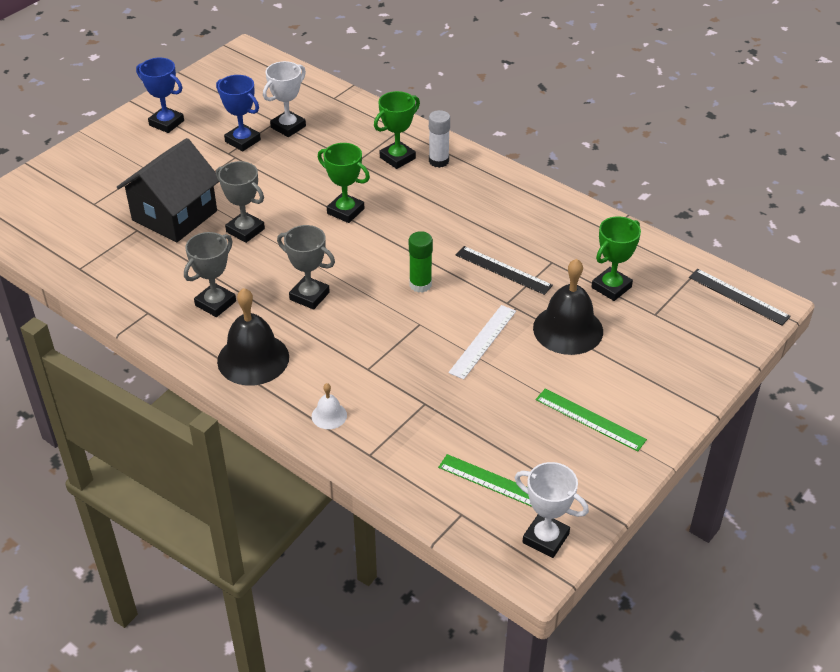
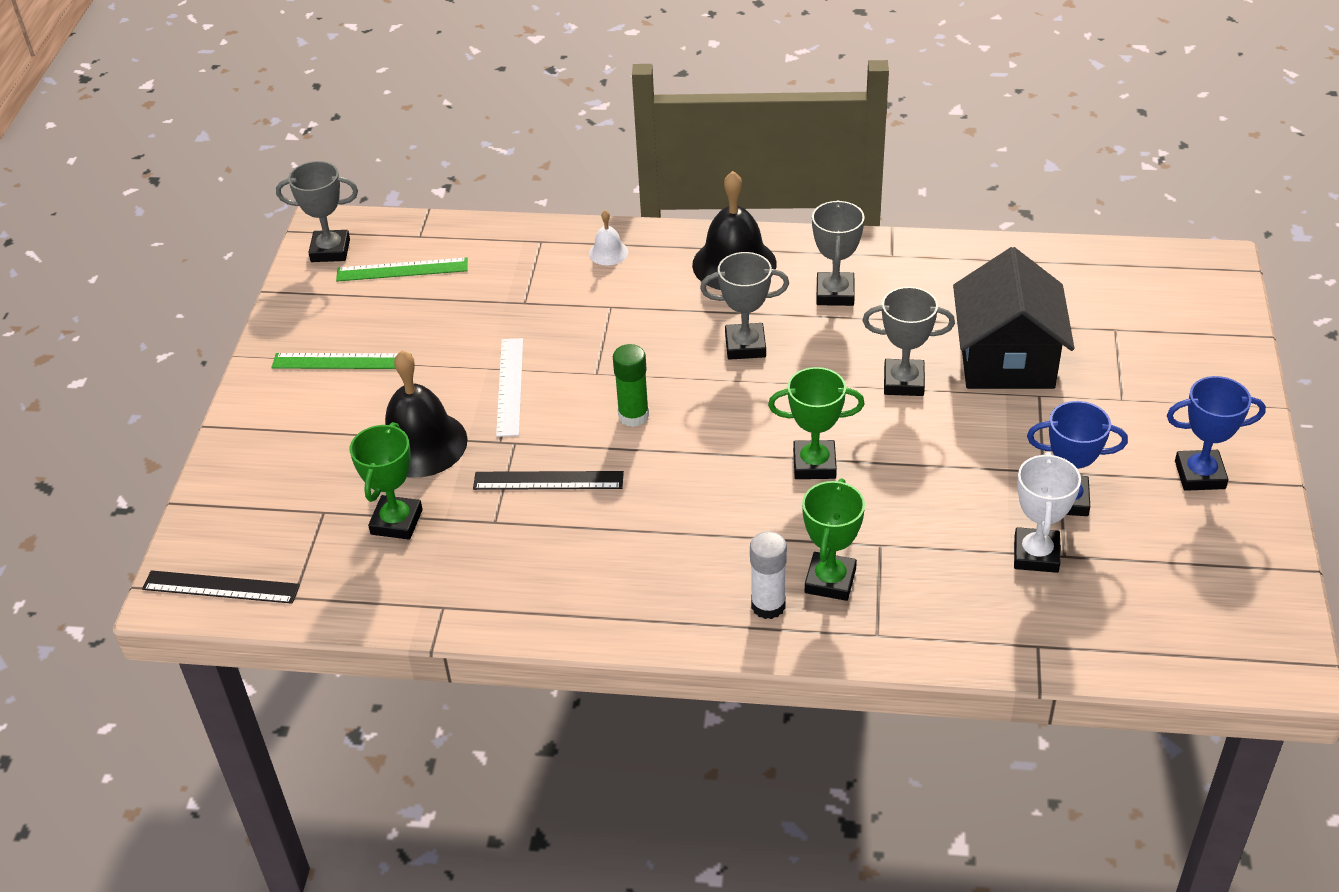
camera: 150 degrees right, 0 degrees up
white trophy [515,462,589,558] -> grey trophy [276,161,358,262]

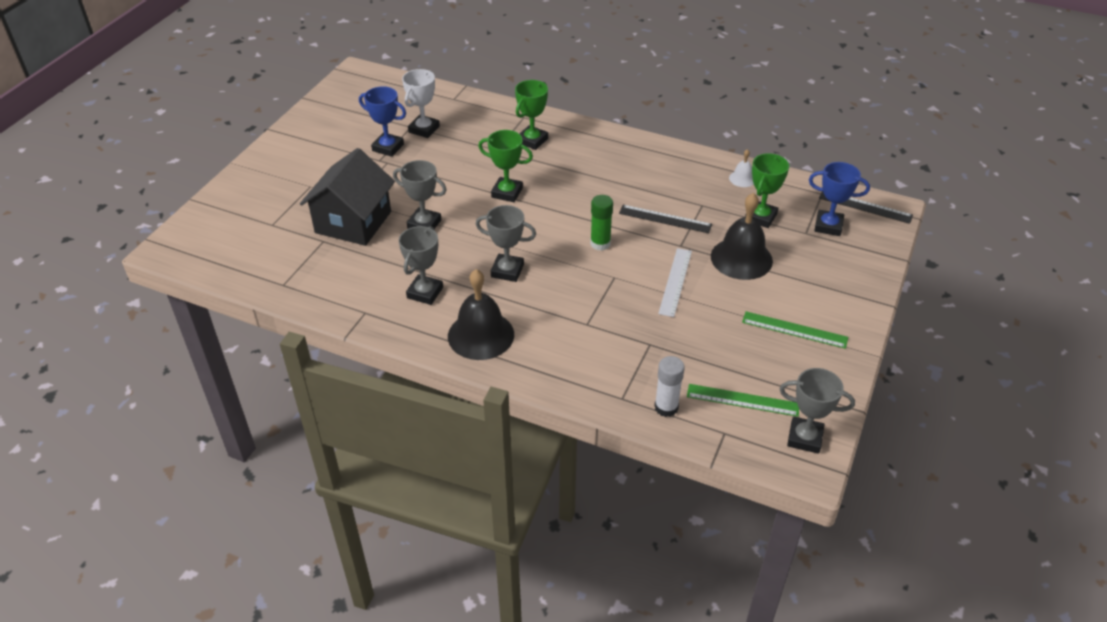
camera: 165 degrees left, 0 degrees up
white bell [589,210,628,265] -> white bell moved to [729,149,754,187]
white glue stick [750,531,787,619] -> white glue stick moved to [654,356,685,417]
blue trophy [1167,376,1266,491] -> blue trophy moved to [809,162,870,236]

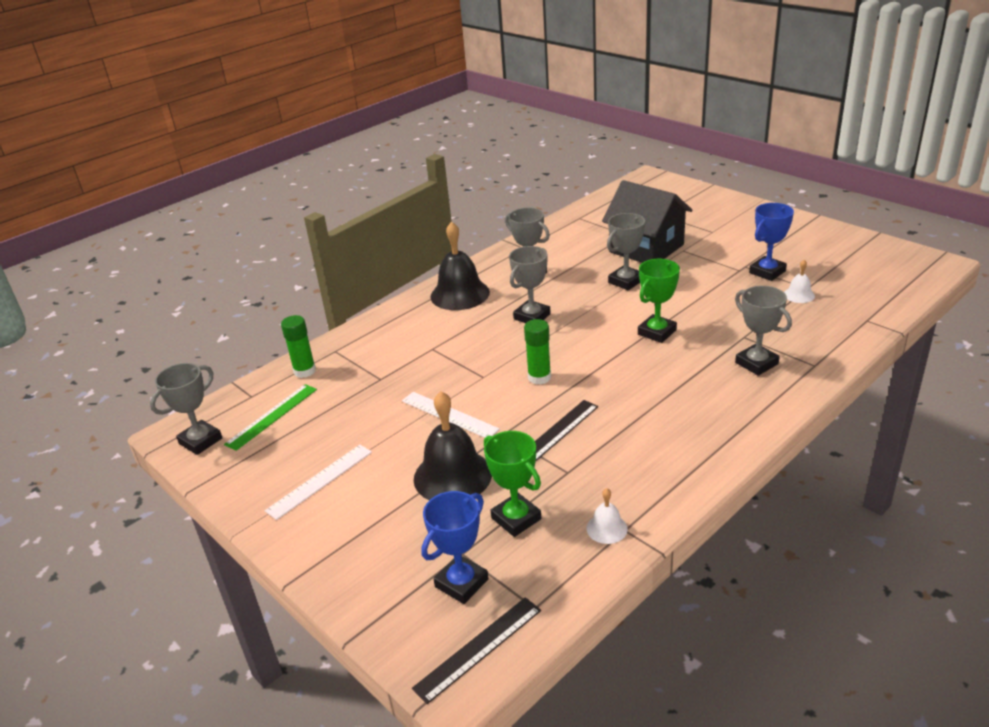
camera: 115 degrees right, 10 degrees down
white trophy [402,69,440,138] -> white bell [784,260,815,303]
green trophy [515,80,548,150] -> grey trophy [735,286,792,376]
white glue stick [654,356,685,417] -> green glue stick [281,315,316,378]
green ruler [742,311,848,349] -> white ruler [265,445,372,520]

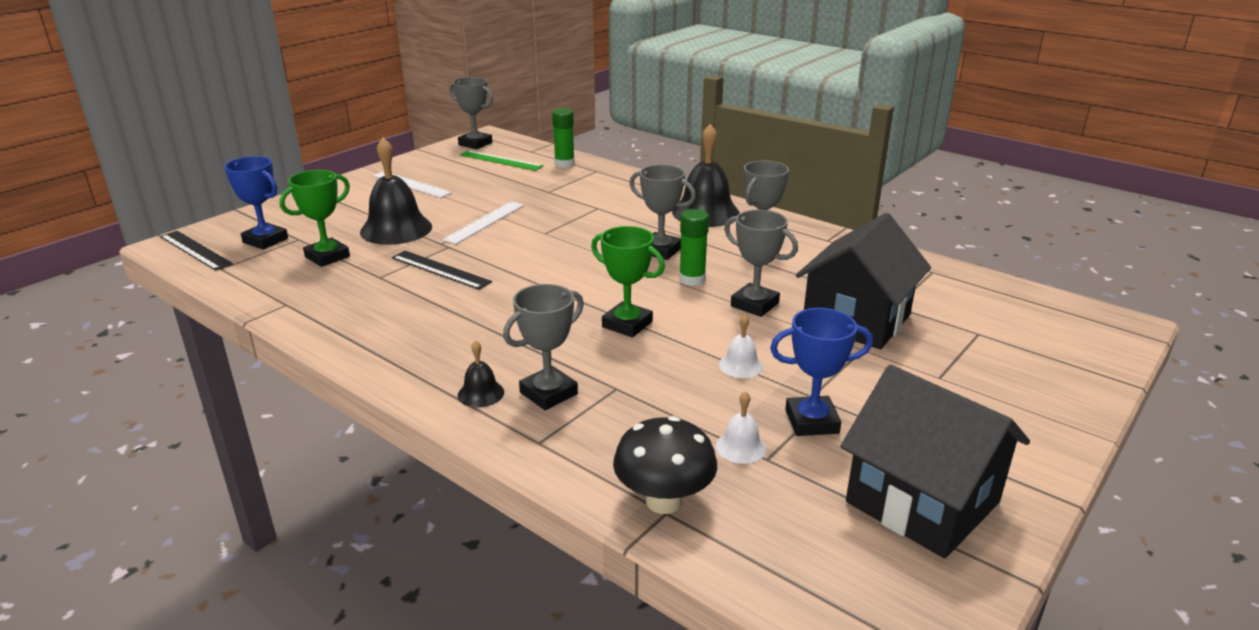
camera: 80 degrees right, 5 degrees down
green glue stick [524,319,551,385] -> green glue stick moved to [679,209,709,286]
white bell [587,488,628,544] -> white bell moved to [719,314,763,378]
blue trophy [749,203,794,281] -> blue trophy turned 45 degrees counterclockwise [770,308,873,436]
none -> black bell [458,340,504,407]
none -> black mushroom [613,416,717,514]
none -> black house [840,365,1030,558]

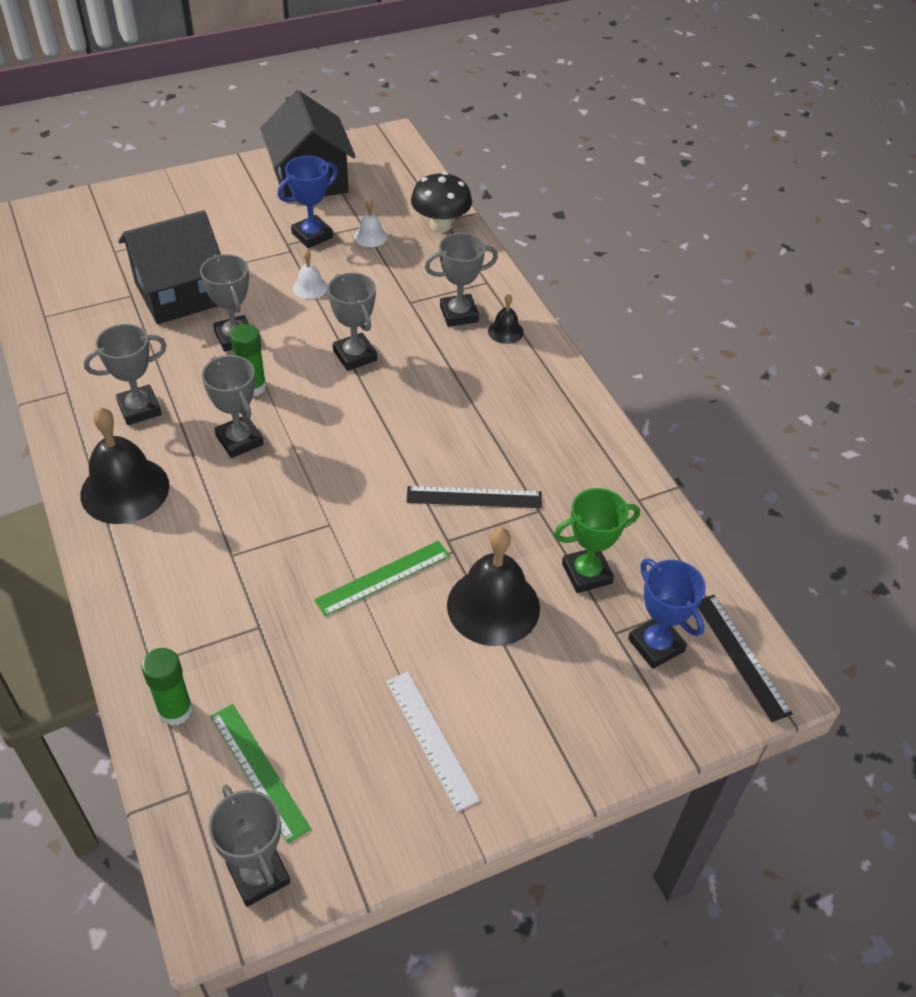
camera: 155 degrees left, 20 degrees up
black ruler [392,251,492,290] -> black ruler turned 60 degrees counterclockwise [406,486,542,508]
white ruler [442,202,524,244] -> green ruler [314,541,450,616]
green trophy [591,226,665,337] -> grey trophy [327,273,377,371]
blue trophy [770,308,873,436] -> blue trophy turned 60 degrees counterclockwise [278,156,338,248]

